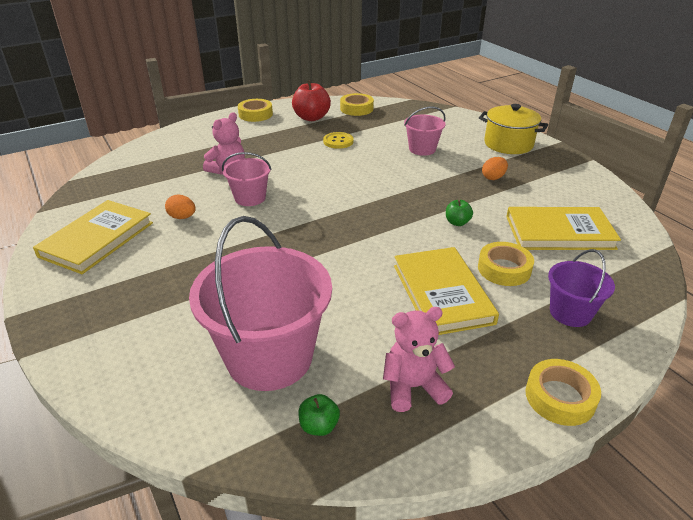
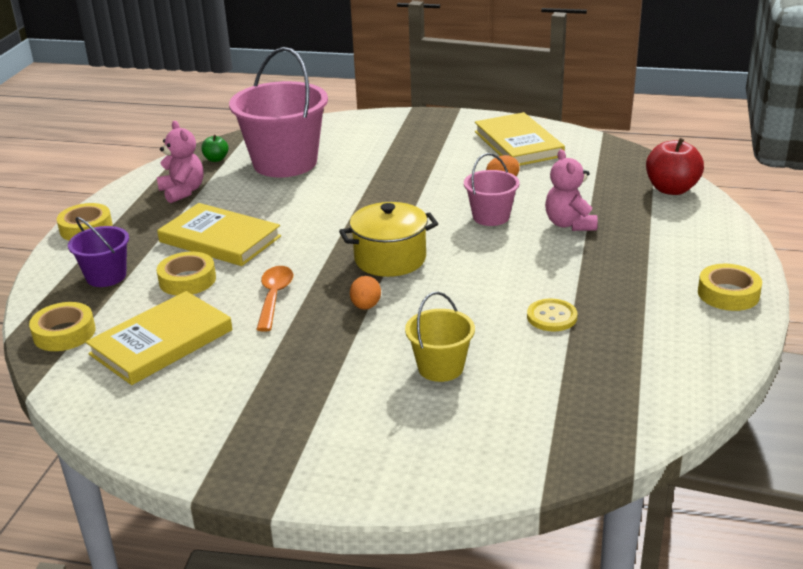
camera: 135 degrees right, 5 degrees down
red apple [292,80,331,121] -> red apple moved to [646,138,704,195]
yellow tape [340,93,374,116] -> yellow tape moved to [29,302,96,351]
pink teddy bear [383,307,455,412] -> pink teddy bear turned 60 degrees counterclockwise [157,121,204,203]
pink bucket [404,107,446,156] -> yellow bucket [405,292,475,382]
green apple [446,200,473,226] -> orange spoon [256,266,293,332]
yellow pot [479,104,548,154] -> yellow pot moved to [339,202,438,277]
orange egg [482,157,508,180] -> orange egg moved to [350,276,381,310]

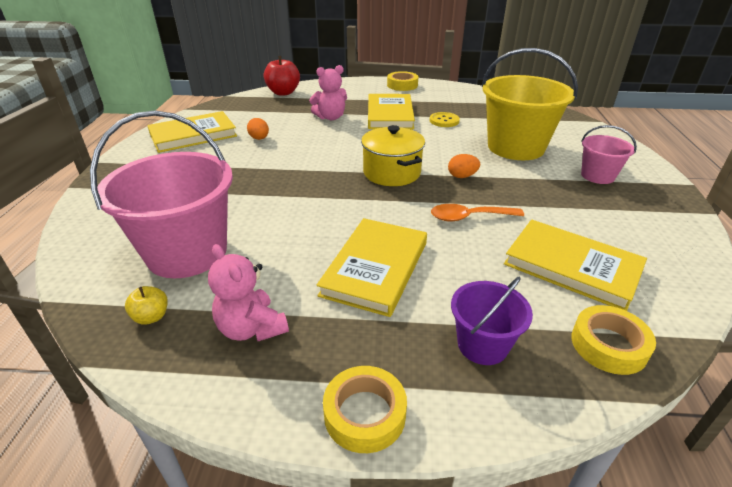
camera: 100 degrees left, 5 degrees up
pink teddy bear [157,121,204,203] -> pink teddy bear turned 90 degrees counterclockwise [208,244,289,341]
yellow tape [157,252,216,295] -> none
green apple [201,135,228,162] -> yellow apple [125,286,168,325]
yellow bucket [405,292,475,382] -> yellow bucket [482,48,578,160], size x1.95
pink bucket [464,153,520,226] -> pink bucket moved to [581,125,637,184]
none -> yellow book [368,94,415,129]

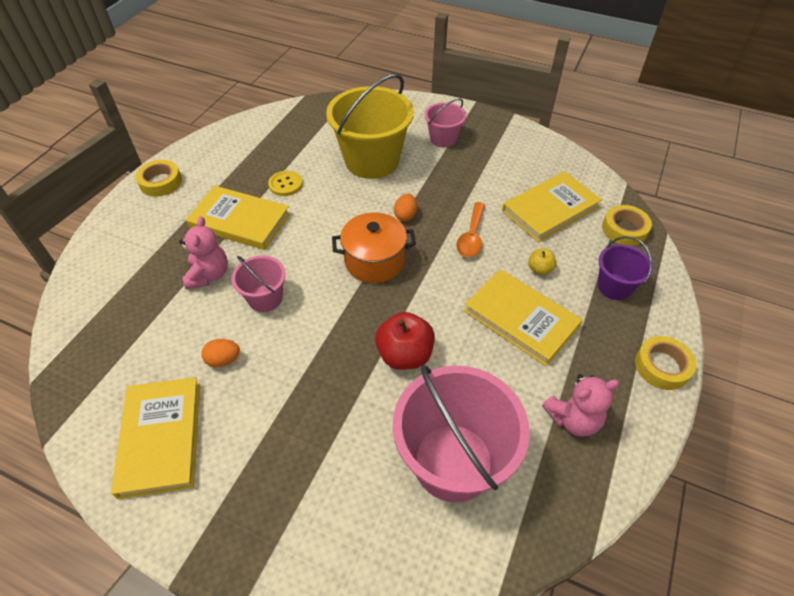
camera: 70 degrees left, 15 degrees up
yellow apple [125,286,168,325] -> yellow apple moved to [528,249,556,275]
red apple [264,56,300,96] -> red apple moved to [375,312,435,370]
yellow pot [361,125,425,186] -> orange pot [332,212,416,283]
none -> pink bucket [231,256,286,312]

